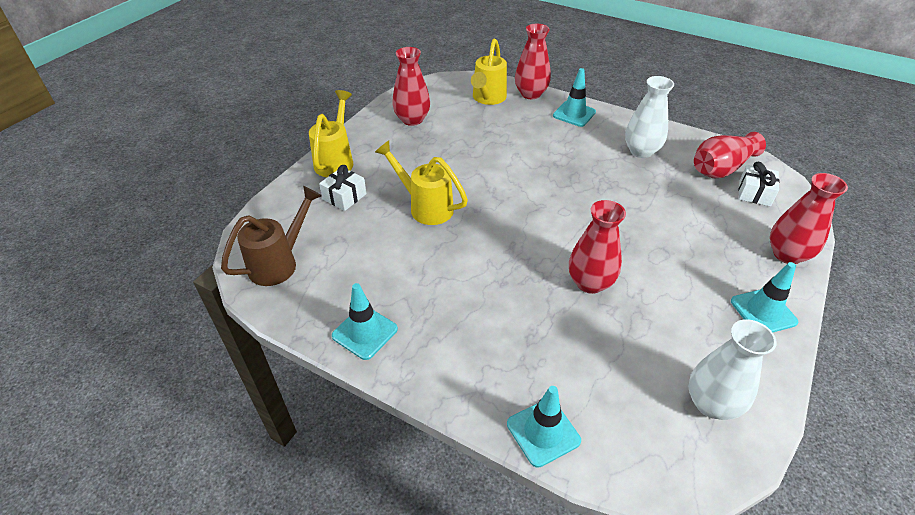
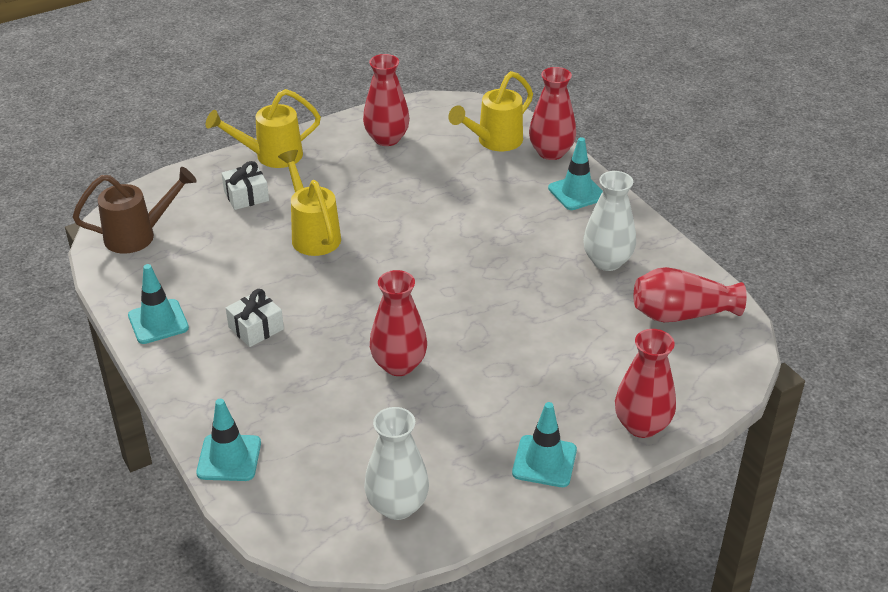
camera: 30 degrees right, 5 degrees down
yellow watering can [309,90,353,177] -> yellow watering can turned 150 degrees counterclockwise [206,89,321,168]
white gift [738,162,780,206] -> white gift moved to [226,289,284,347]

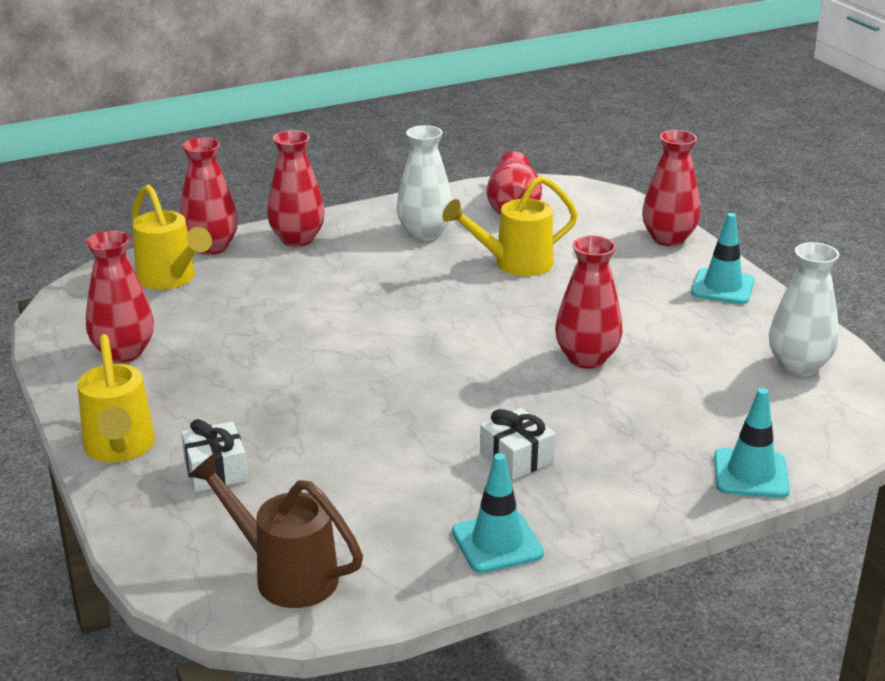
camera: 85 degrees left, 10 degrees down
brown watering can [73,167,197,253] -> brown watering can turned 45 degrees counterclockwise [188,454,363,608]
yellow watering can [278,150,341,256] -> yellow watering can moved to [442,176,578,276]
turquoise traffic cone [548,137,603,210] -> red vase [267,130,325,247]

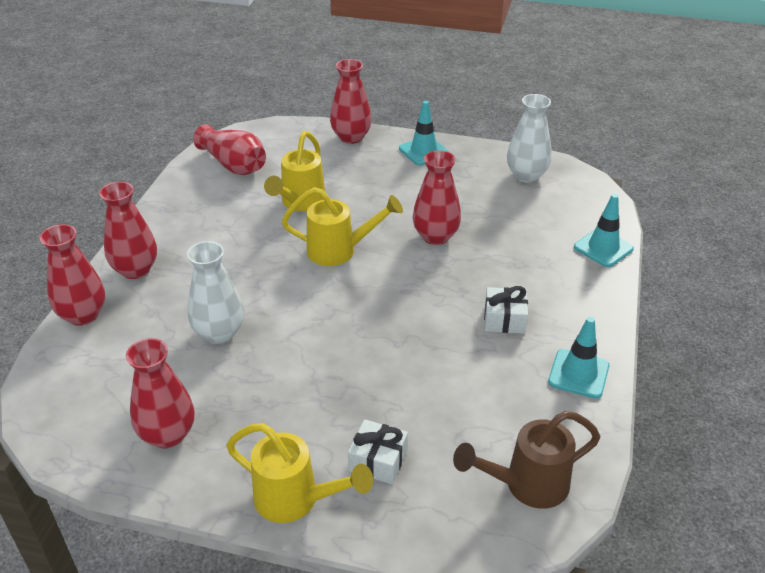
camera: 50 degrees left, 10 degrees up
yellow watering can [132,184,212,290] -> yellow watering can moved to [282,187,403,266]
white vase [396,125,453,241] -> white vase moved to [187,241,244,344]

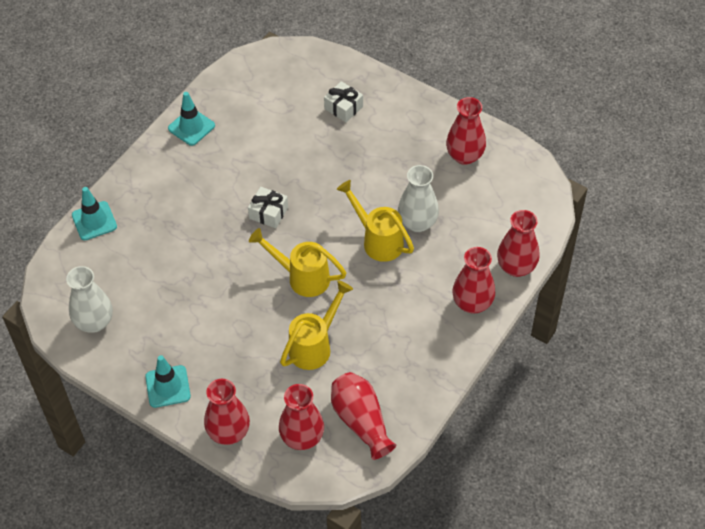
camera: 160 degrees left, 15 degrees up
yellow watering can [226,423,373,523] -> yellow watering can moved to [336,180,414,262]
red vase [413,150,461,245] -> red vase moved to [279,384,324,450]
brown watering can [453,411,600,509] -> none
white gift [484,286,528,334] -> white gift moved to [248,187,288,228]

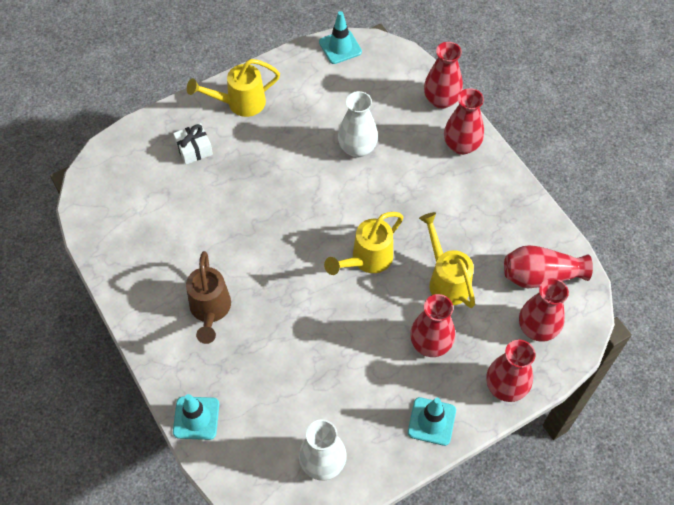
camera: 65 degrees left, 5 degrees up
turquoise traffic cone [168,92,215,146] -> turquoise traffic cone moved to [319,11,362,64]
white gift [248,187,288,228] -> none
yellow watering can [336,180,414,262] -> yellow watering can moved to [187,59,280,117]
red vase [446,97,486,165] -> red vase moved to [410,294,455,357]
none -> brown watering can [186,251,231,344]

